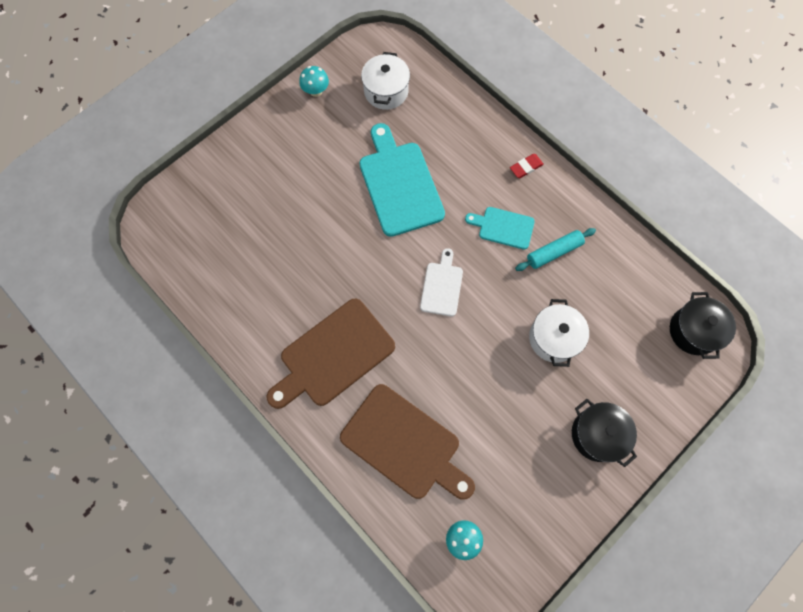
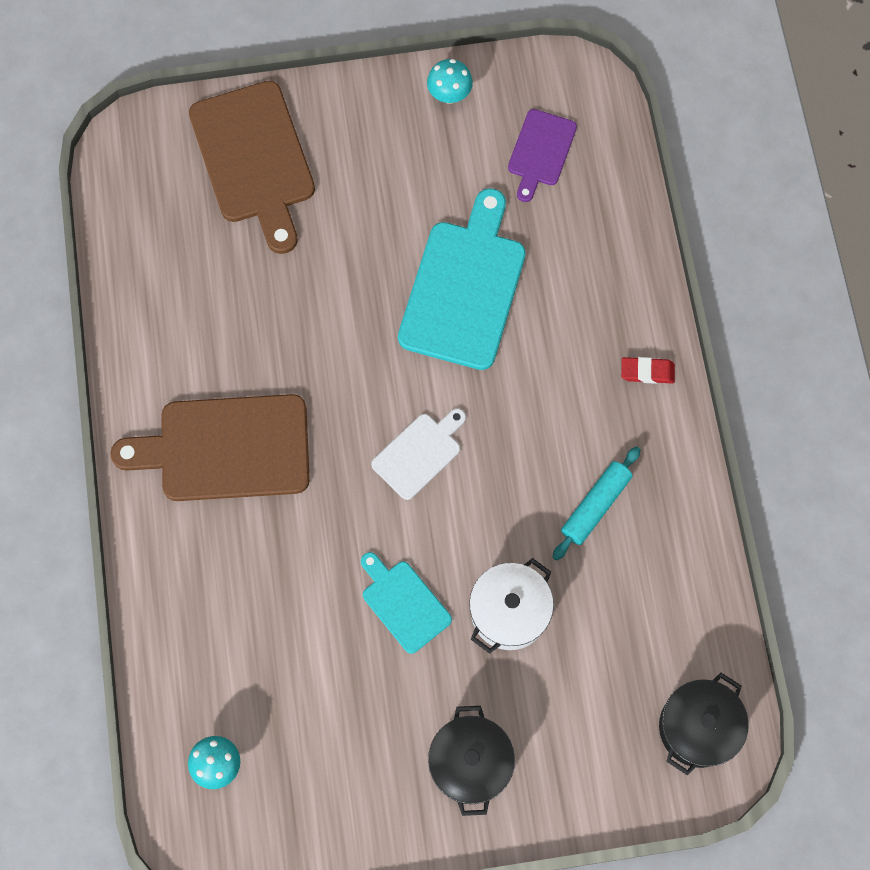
camera: 35 degrees right, 0 degrees up
brown cutting board [340,384,475,500] -> brown cutting board moved to [189,81,315,254]
white pot [361,52,410,110] -> purple cutting board [508,109,577,202]
turquoise cutting board [465,207,535,250] -> turquoise cutting board moved to [361,552,452,654]
turquoise rolling pin [515,228,596,271] -> turquoise rolling pin turned 60 degrees counterclockwise [553,447,641,561]

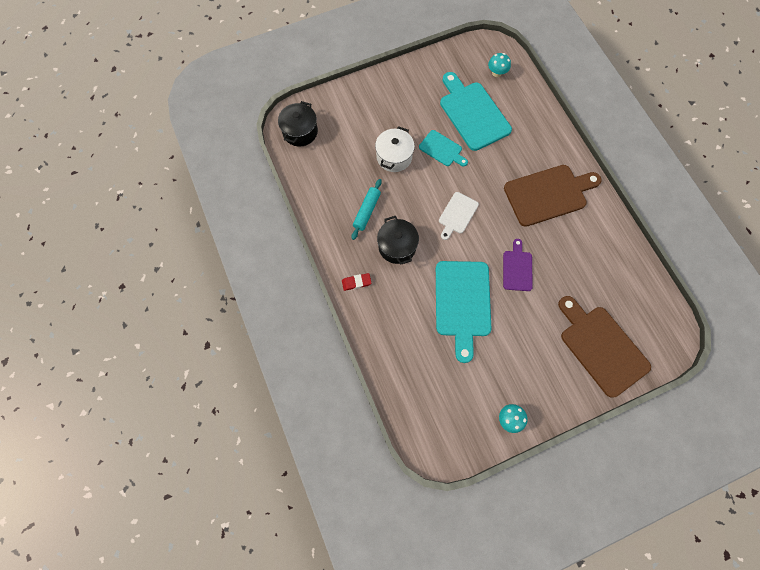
camera: 165 degrees right, 0 degrees up
black pot [428,706,515,816] -> black pot moved to [377,216,419,265]
purple cutting board [508,109,577,202] -> purple cutting board moved to [503,239,533,291]
none -> turquoise cutting board [440,72,512,151]

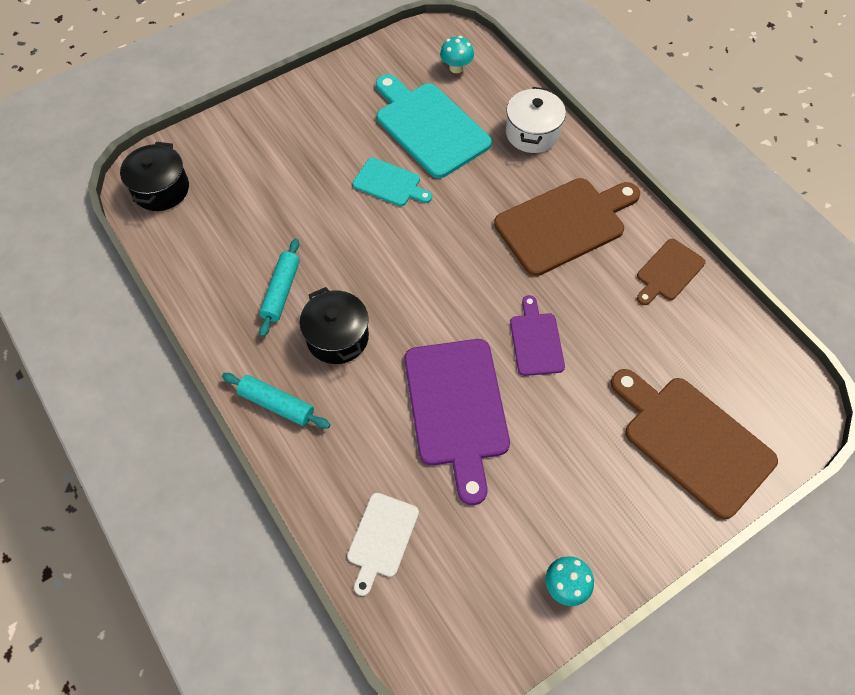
camera: 10 degrees left, 10 degrees down
red eraser [342,273,372,291] -> turquoise rolling pin [222,373,330,429]
white pot [375,127,415,172] -> white pot moved to [506,87,566,153]
turquoise cutting board [436,261,492,363] -> purple cutting board [405,339,510,505]
white cutting board [439,192,479,240] -> white cutting board moved to [347,493,419,596]
none -> brown cutting board [637,239,705,305]

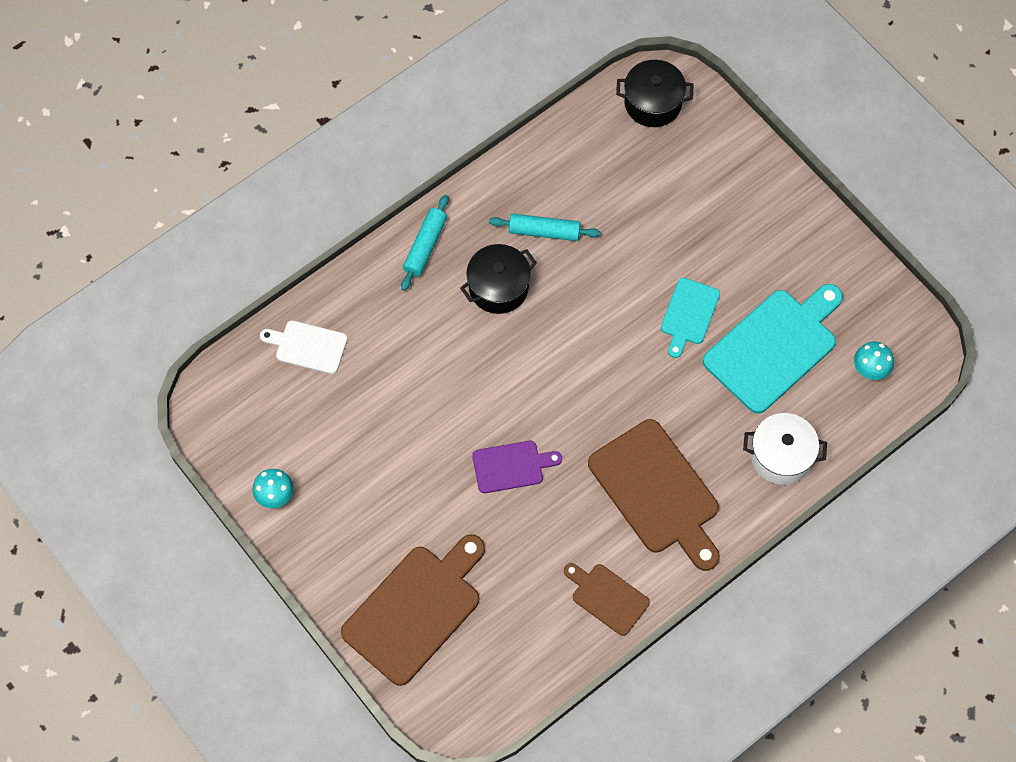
camera: 85 degrees right, 5 degrees up
purple cutting board [405,339,510,505] -> none

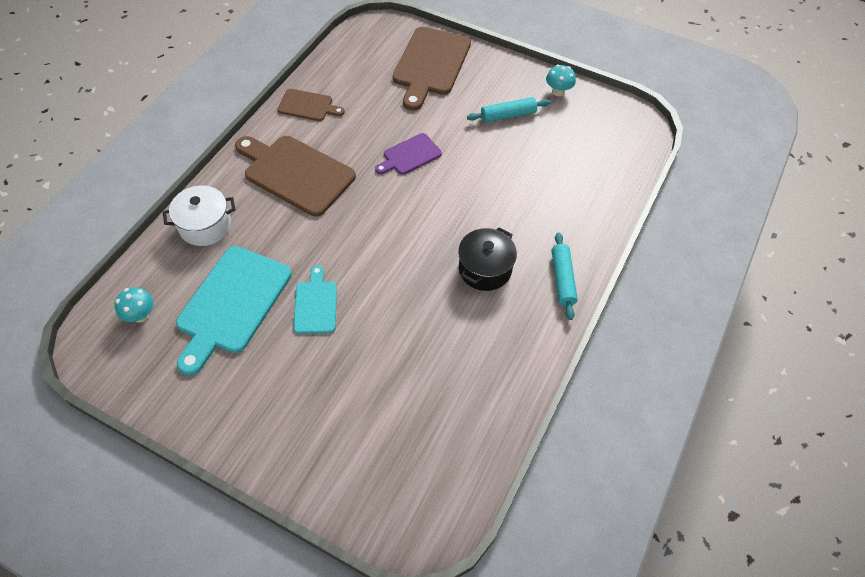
camera: 155 degrees right, 10 degrees down
white cutting board [260,320,348,374] -> none
turquoise rolling pin [489,214,601,241] -> turquoise rolling pin moved to [467,97,551,123]
black pot [616,60,694,127] -> none

